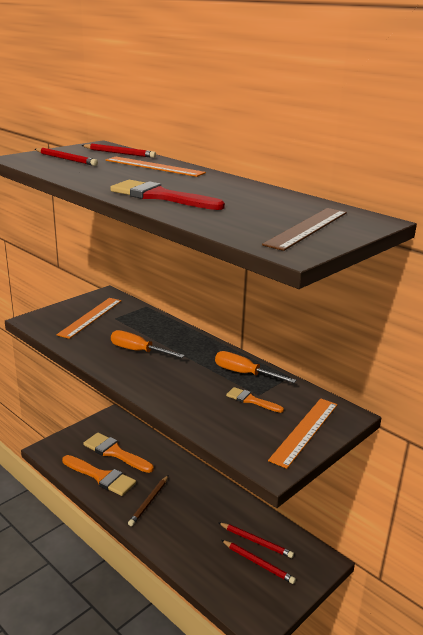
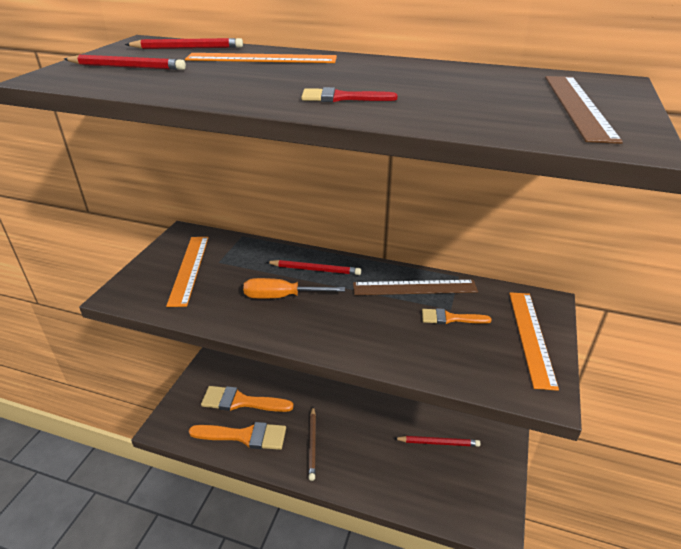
camera: 25 degrees left, 10 degrees up
red brush [110,180,225,210] -> red brush [301,87,397,102], size x0.54
orange screwdriver [215,351,296,383] -> brown ruler [353,280,478,295]
red pencil [221,540,296,584] -> red pencil moved to [267,260,361,275]

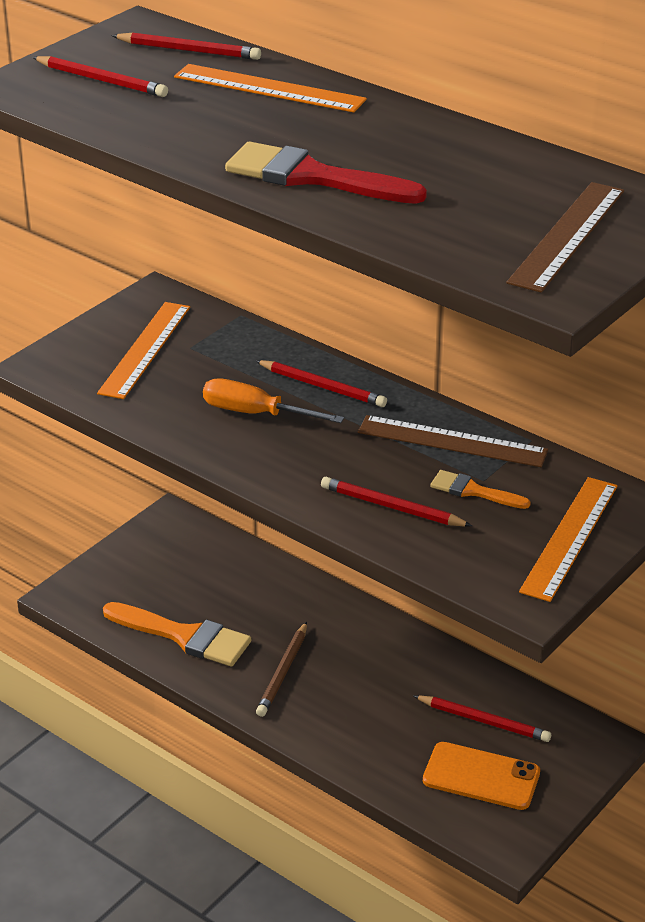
camera: 20 degrees right, 0 degrees up
orange brush [201,386,293,412] -> none
red brush [301,87,397,102] -> red brush [225,142,427,204], size x1.84
none -> red pencil [321,477,472,527]
none -> orange phone [423,742,540,810]

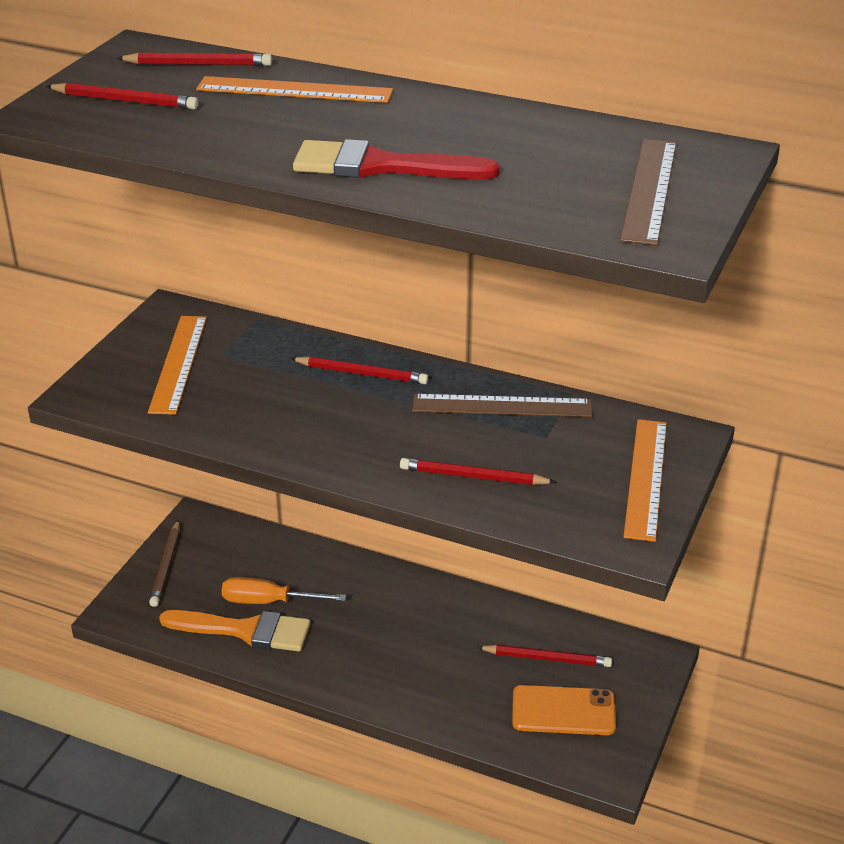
camera: 15 degrees left, 0 degrees up
orange screwdriver [203,378,344,423] -> orange screwdriver moved to [221,577,346,604]
brown pencil [256,622,307,717] -> brown pencil moved to [149,520,180,607]
orange brush [430,470,531,509] -> none

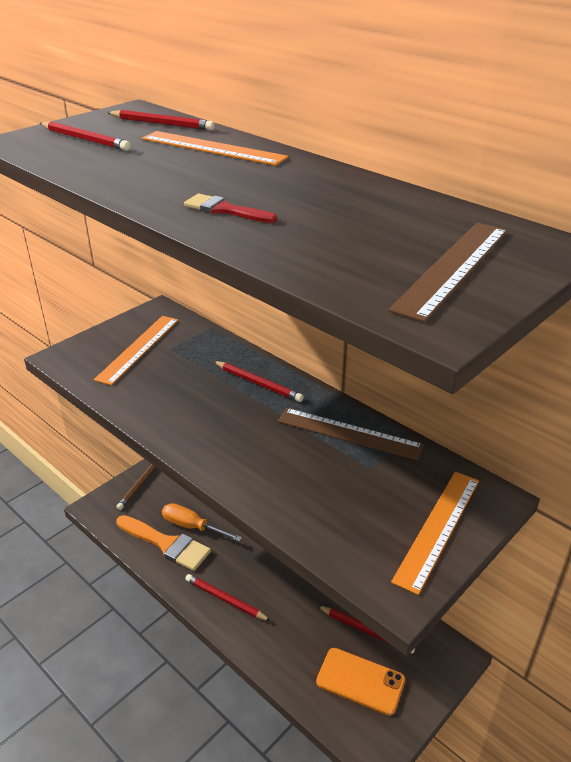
camera: 20 degrees right, 0 degrees up
red brush [293,139,500,179] -> red brush [184,194,277,223], size x0.54
red pencil [400,458,556,485] -> red pencil moved to [185,574,271,621]

